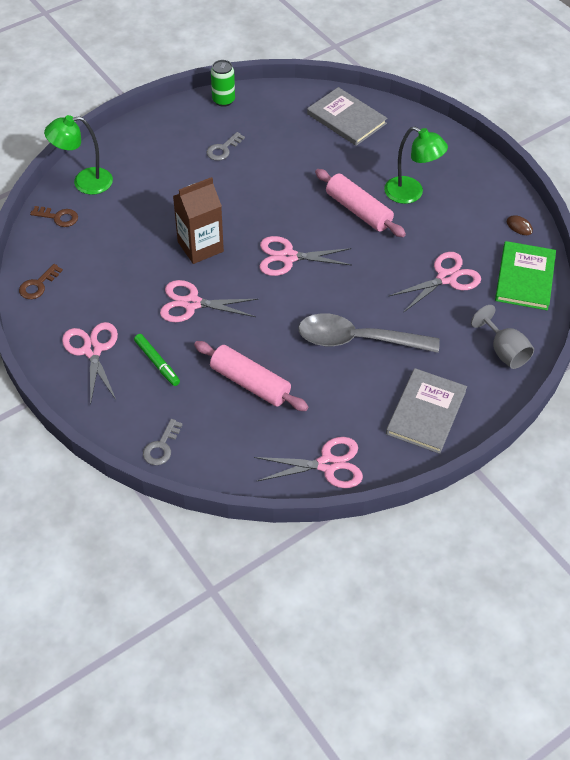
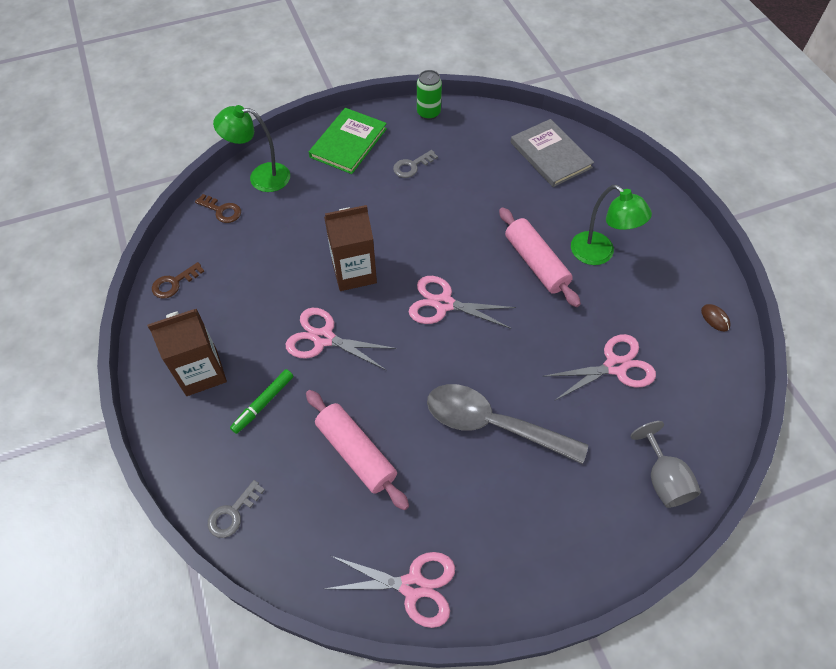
camera: 15 degrees right, 5 degrees up
pink scissors [62,322,118,405] -> brown carton [147,309,227,396]
green marker [134,334,180,386] -> green marker turned 60 degrees clockwise [230,369,293,434]
grey book [386,368,467,454] -> none
green book [495,241,556,310] -> green book moved to [309,108,387,174]

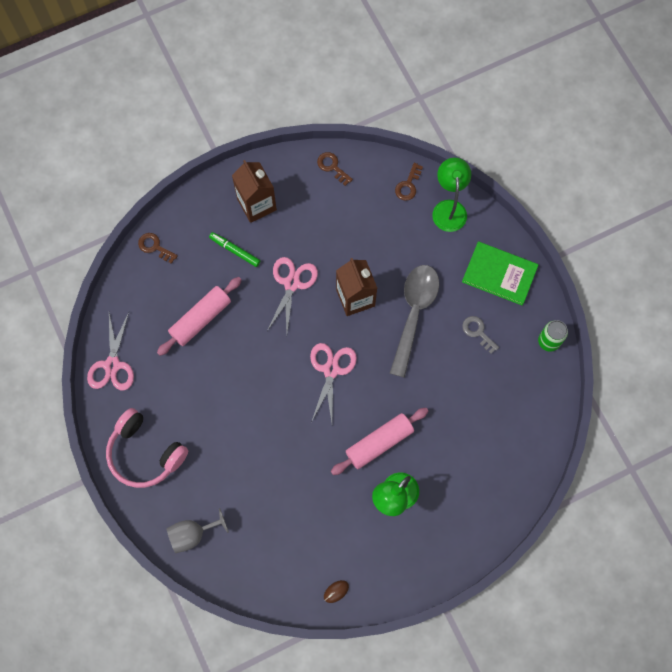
camera: 85 degrees right, 15 degrees up
grey key [208,480,265,538] -> brown key [138,233,178,264]
grey spoon [427,384,588,464] -> grey spoon moved to [390,265,440,378]
grey book [511,119,594,187] -> none
pink scissors [542,334,656,401] -> none
none -> pink headphones [106,408,188,488]

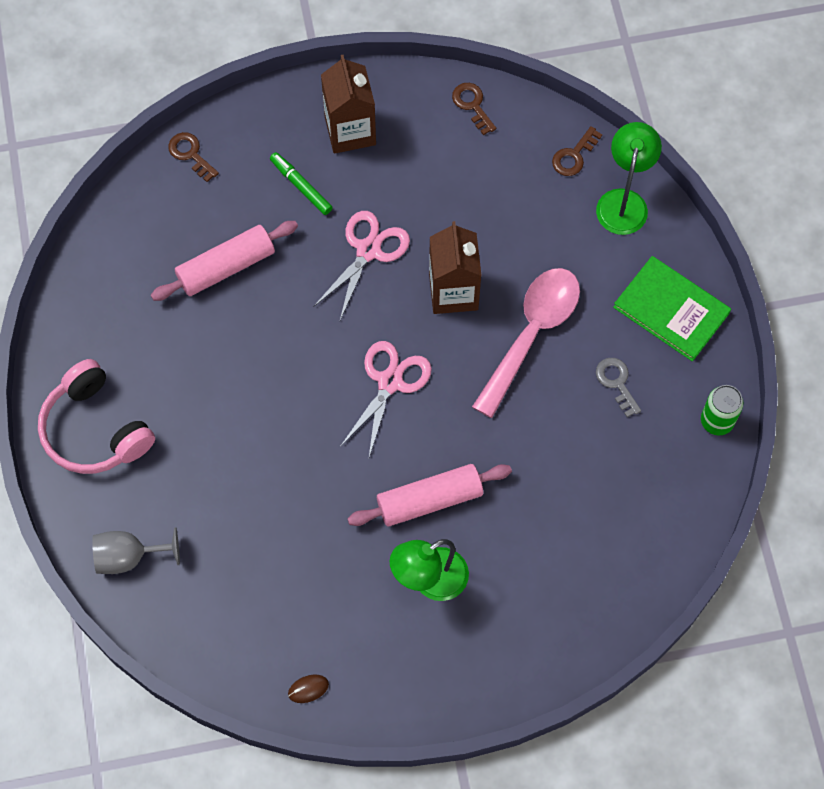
camera: 15 degrees right, 5 degrees down
pink scissors [87,312,134,390] -> none
grey spoon [390,265,440,378] -> pink spoon [472,268,580,418]

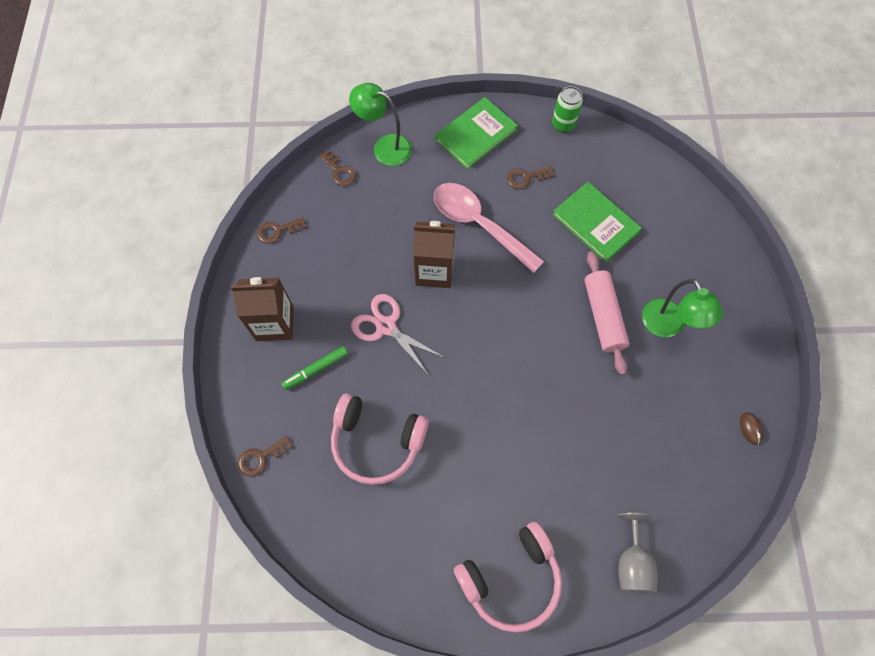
camera: 80 degrees left, 0 degrees up
pink rolling pin [151,221,298,301] -> pink headphones [331,393,429,485]
pink scissors [340,341,432,460] -> none
grey key [596,358,641,417] -> brown key [507,166,554,189]
none -> green book [552,182,642,262]

